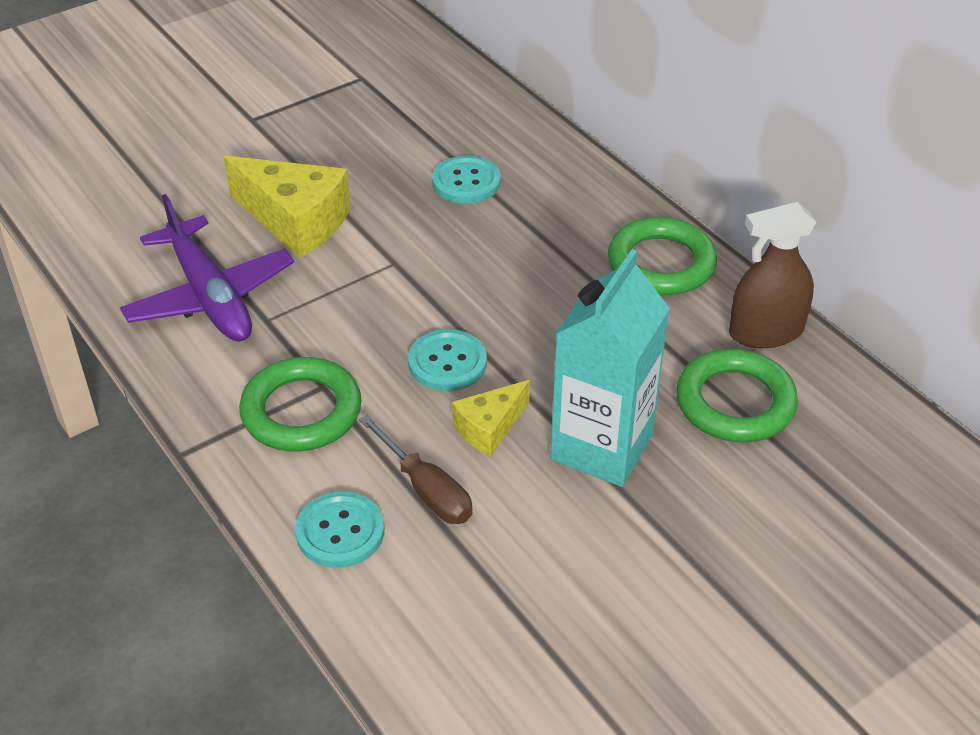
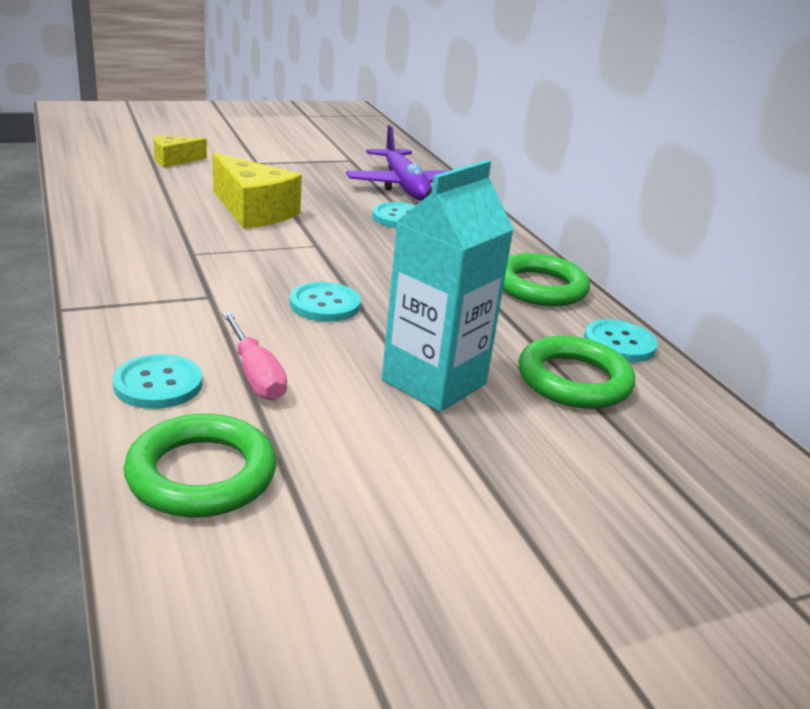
camera: 10 degrees right, 15 degrees down
purple plane [120,194,294,342] -> purple plane moved to [346,125,451,201]
green ring [239,357,362,452] -> green ring moved to [124,414,276,518]
brown screwdriver [359,415,473,524] -> pink screwdriver [222,312,287,401]
yellow cheese [452,380,530,456] -> yellow cheese moved to [153,136,207,167]
brown spray bottle [729,202,816,348] -> turquoise button [584,319,658,362]

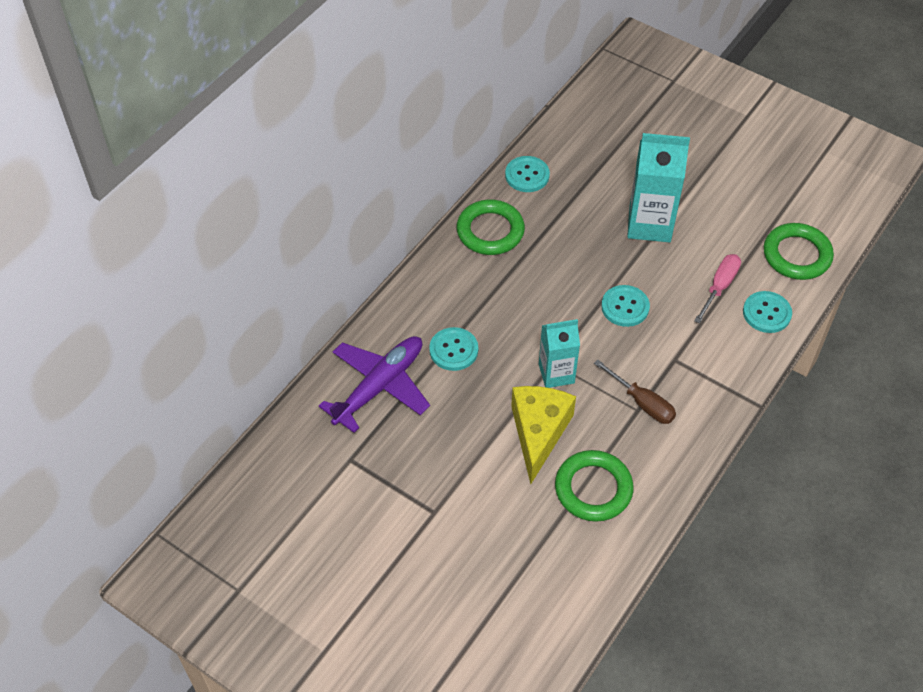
camera: 120 degrees left, 25 degrees up
yellow cheese [153,136,207,167] -> none
green ring [519,336,635,409] -> green ring moved to [555,450,634,522]
none -> turquoise carton [539,319,580,388]
none -> brown screwdriver [594,360,676,424]

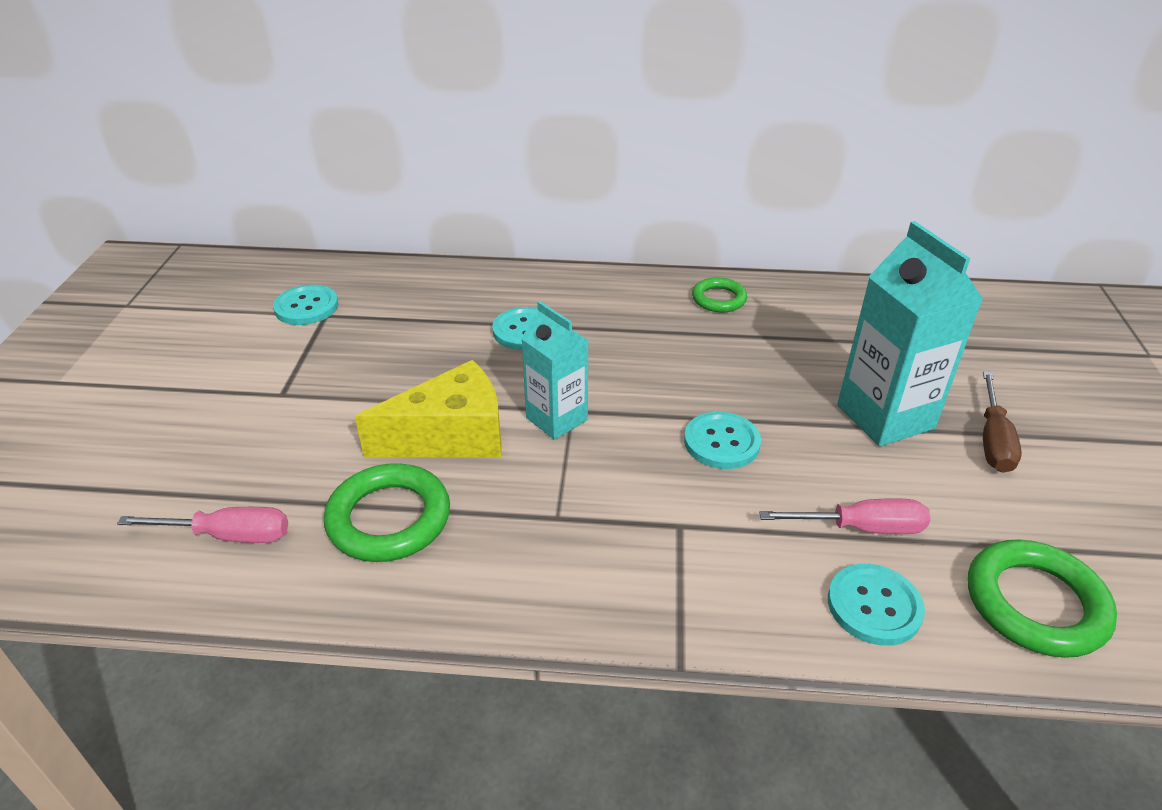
camera: 60 degrees right, 15 degrees down
purple plane [319,336,430,433] -> none
green ring [457,200,525,255] -> green ring [692,277,747,313], size x0.60
turquoise button [505,156,550,192] -> turquoise button moved to [273,285,338,325]
brown screwdriver [594,360,676,424] -> brown screwdriver moved to [983,371,1022,473]
none -> pink screwdriver [117,507,288,543]

